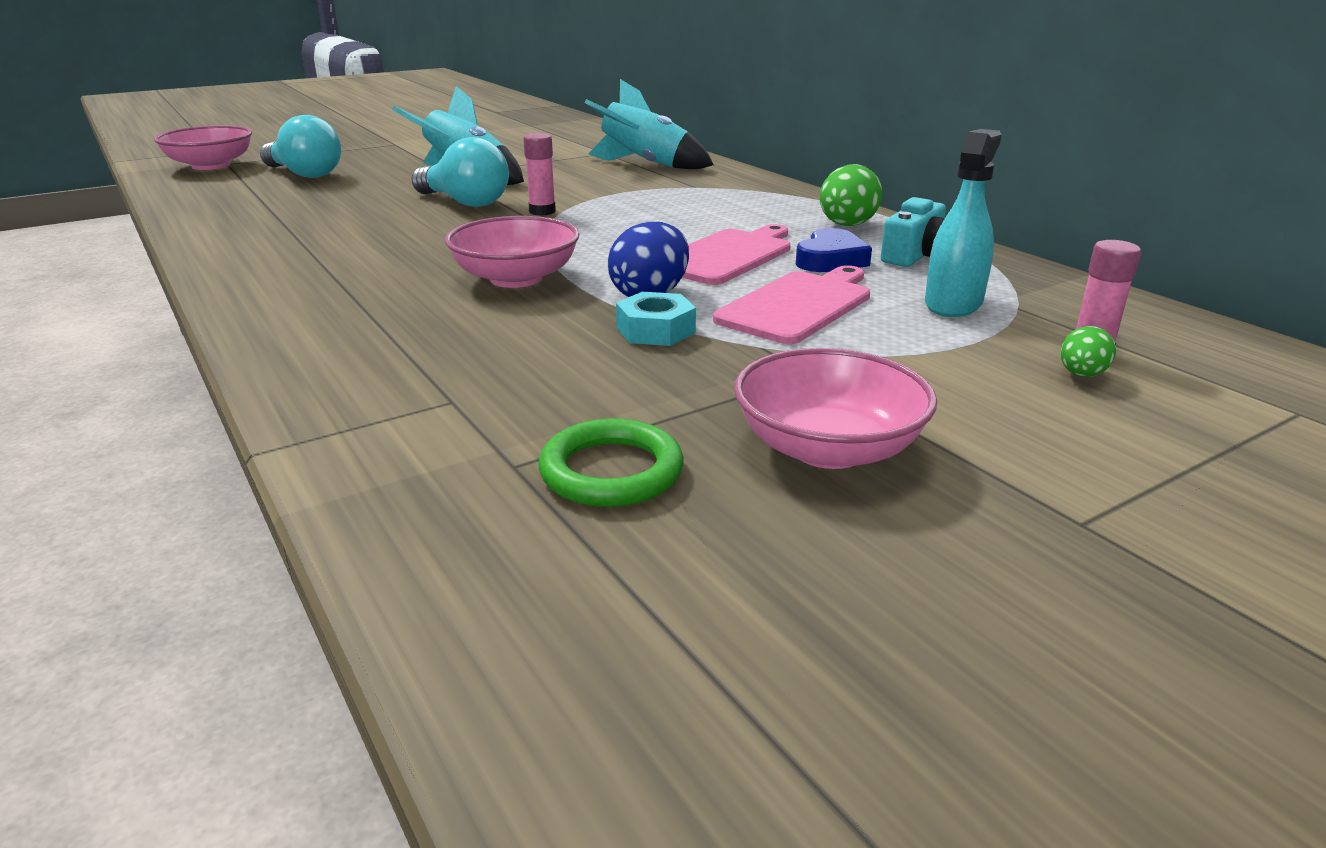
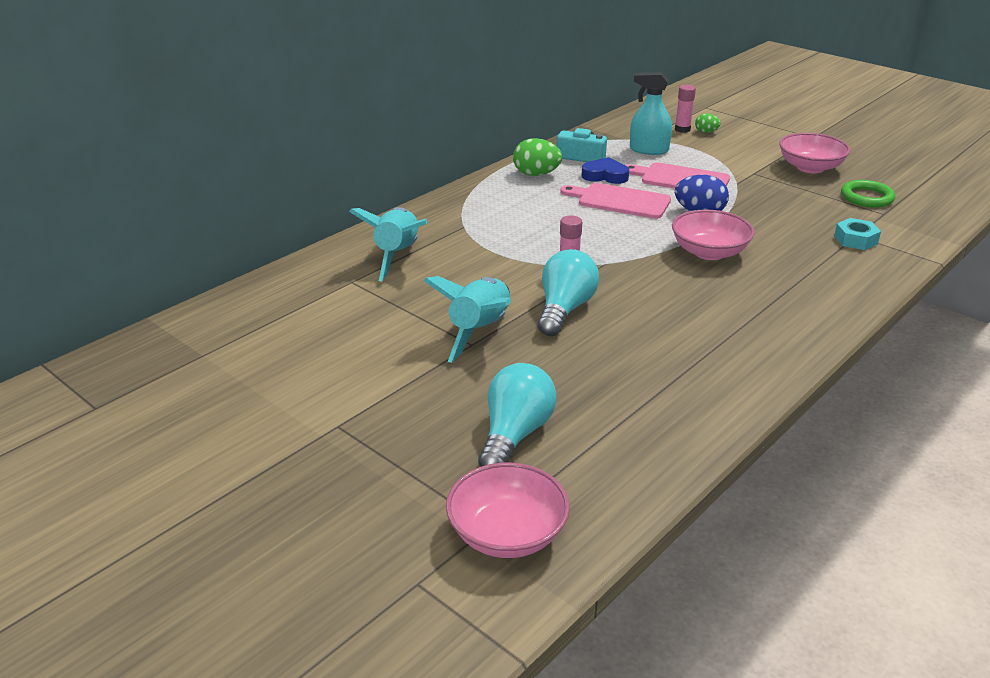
camera: 105 degrees left, 5 degrees up
turquoise nut [616,292,696,346] -> turquoise nut moved to [834,218,881,250]

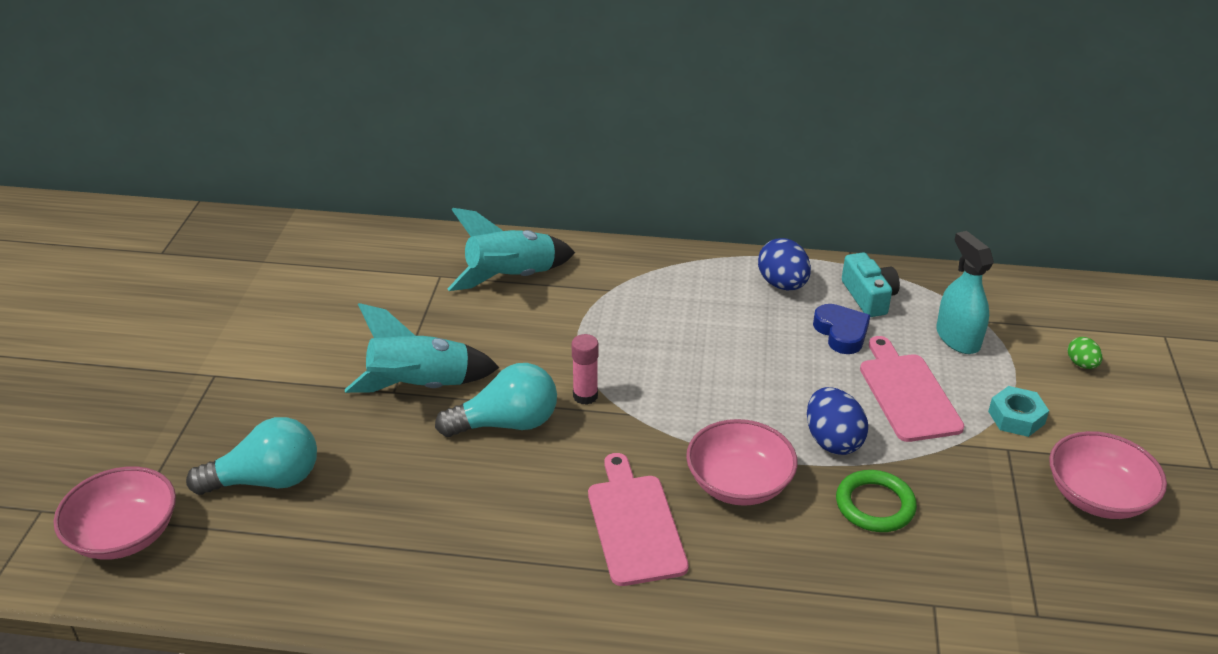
camera: 55 degrees right, 5 degrees up
green egg [513,138,562,176] -> blue egg [758,238,811,291]
pink cutting board [560,183,671,219] -> pink cutting board moved to [588,453,689,586]
pink glue stick [675,85,696,133] -> none
turquoise nut [834,218,881,250] -> turquoise nut moved to [988,386,1049,437]
green ring [841,180,895,208] -> green ring moved to [836,470,917,532]

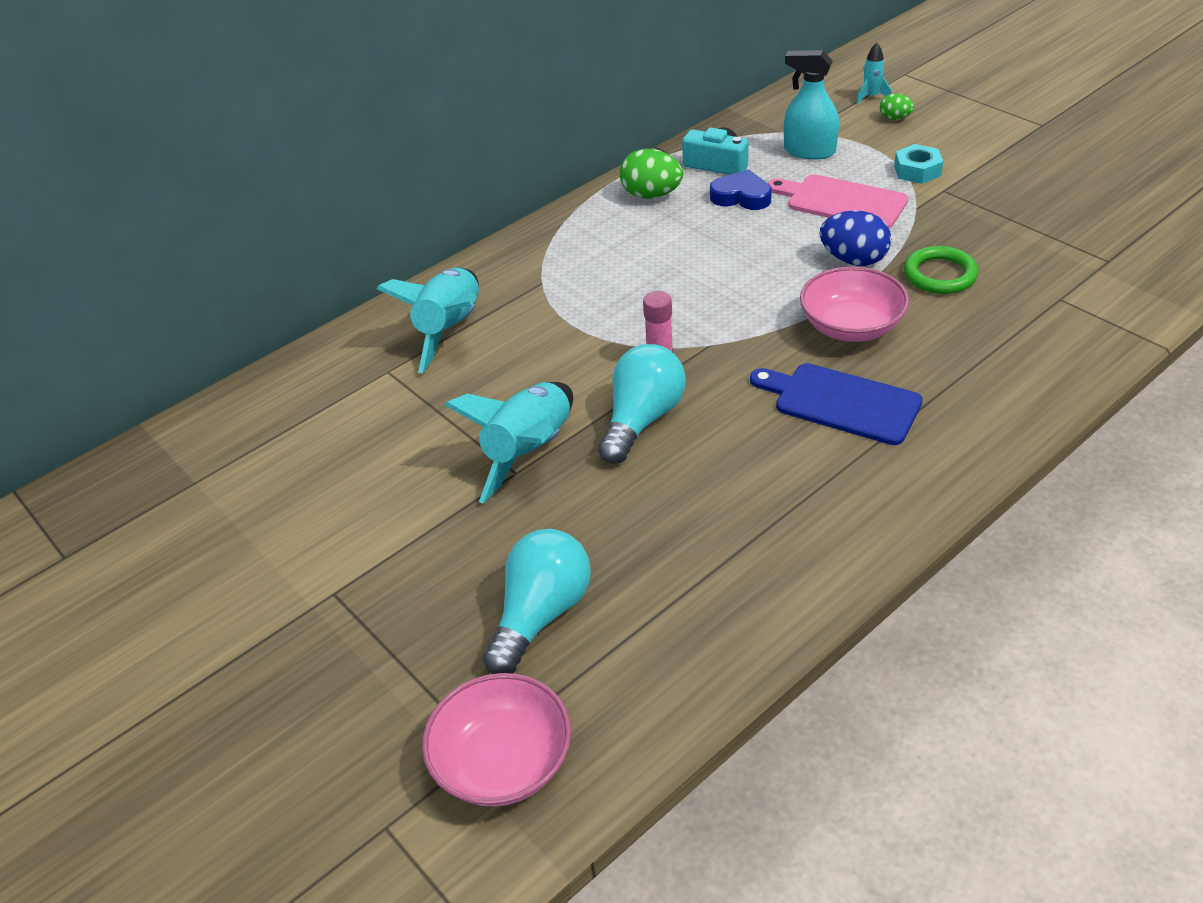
camera: 45 degrees left, 5 degrees up
pink cutting board [588,453,689,586] -> blue cutting board [750,363,923,445]
blue egg [758,238,811,291] -> green egg [619,149,683,198]
pink bowl [1049,431,1167,519] -> none
none -> turquoise rocket [856,42,892,104]

